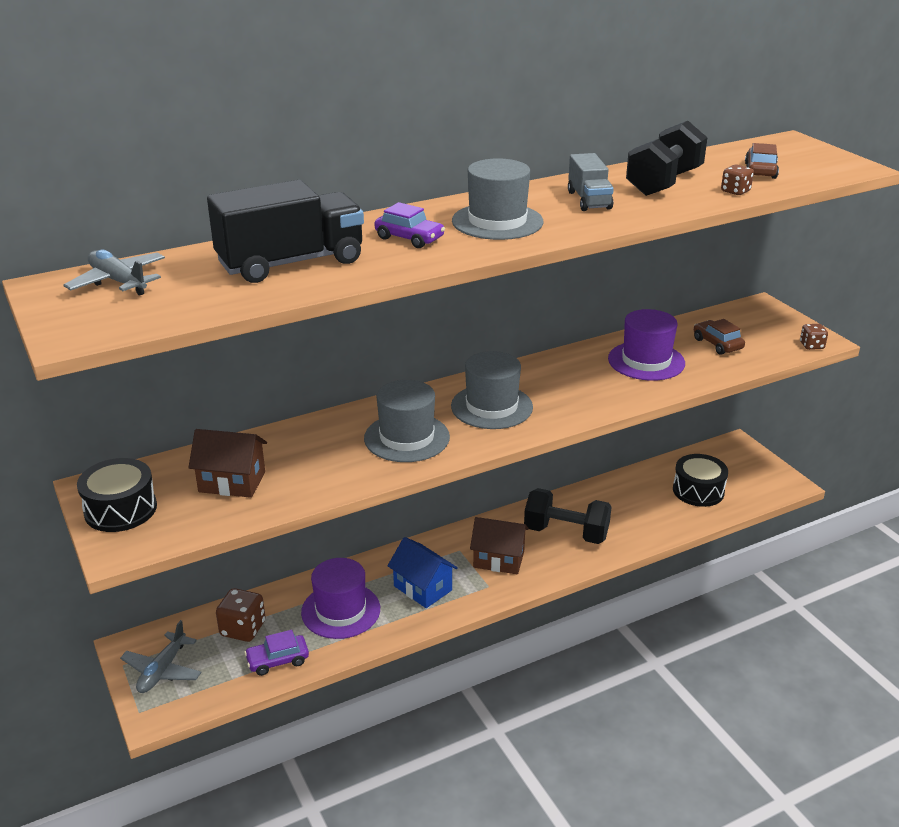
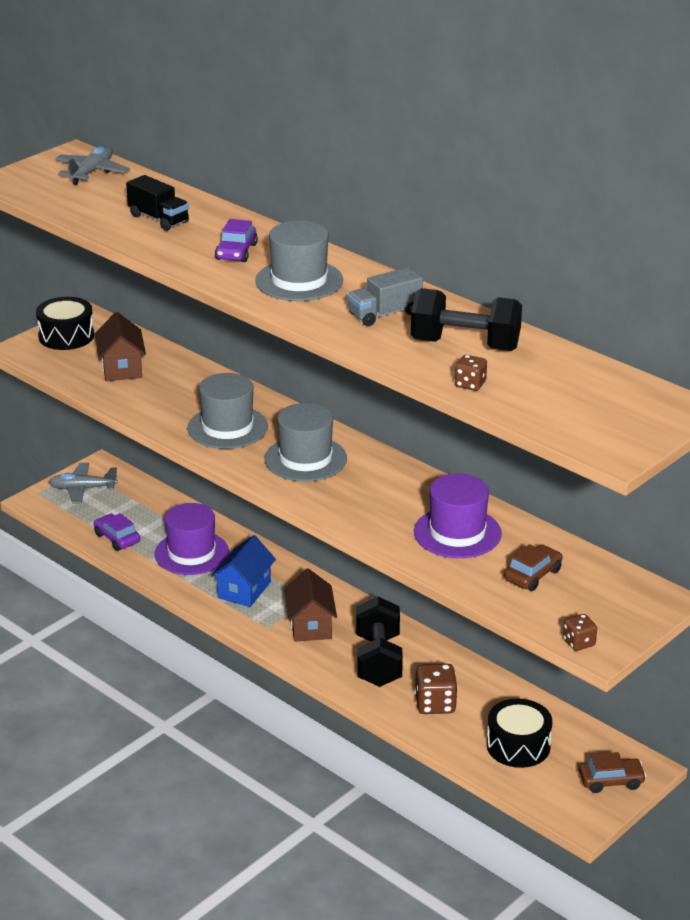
camera: 70 degrees right, 0 degrees up
black truck [207,180,364,283] -> black truck [126,175,189,231], size x0.56
brown dice [216,588,265,642] -> brown dice moved to [415,664,458,714]
brown car [745,143,779,179] -> brown car moved to [579,752,646,793]

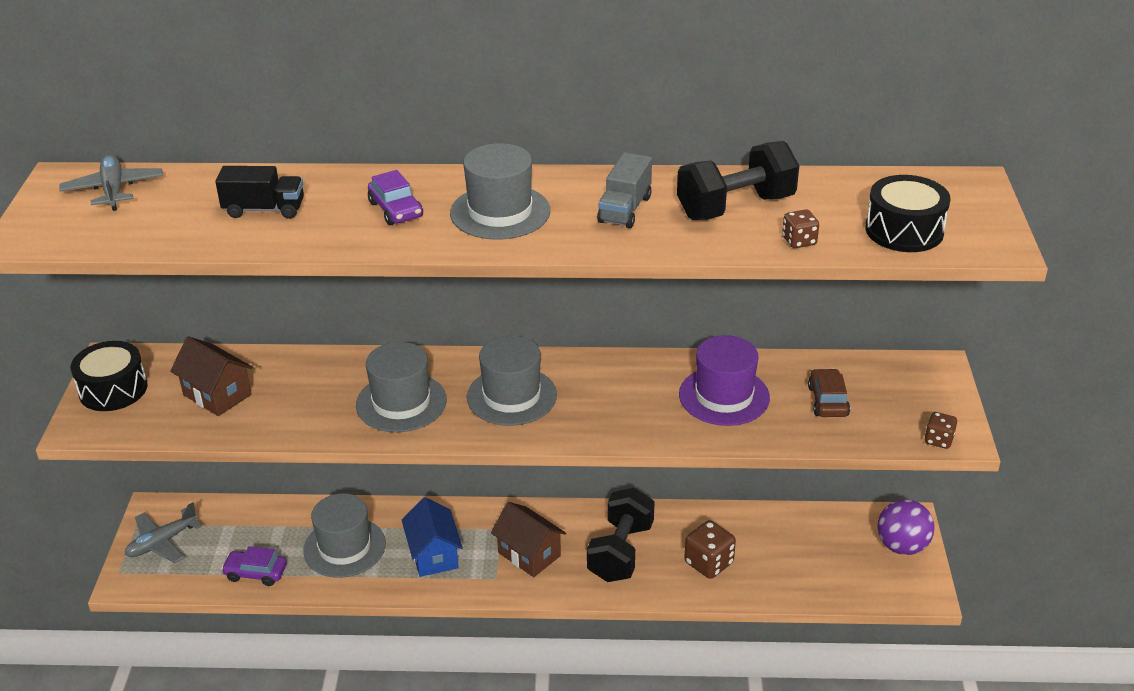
camera: 40 degrees left, 5 degrees up
purple hat [154,503,229,575] -> grey hat [303,493,386,578]
black dumbbell [356,597,403,687] -> black dumbbell turned 60 degrees clockwise [587,488,655,582]
black drum [487,699,552,768] -> black drum moved to [865,175,951,252]
brown car [579,752,646,793] -> purple ball [877,499,935,555]

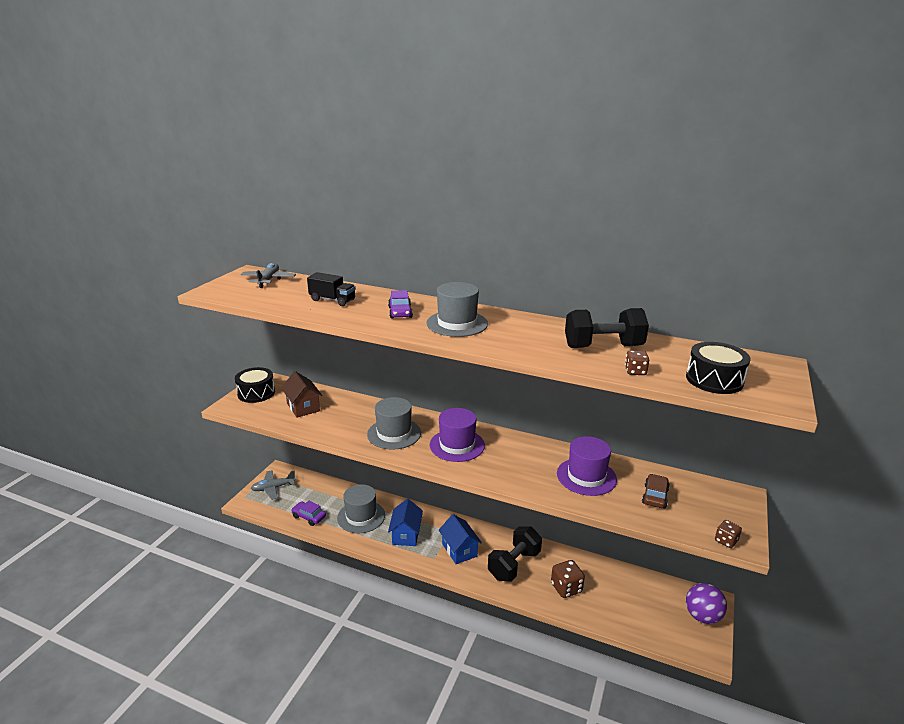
camera: 20 degrees right, 10 degrees down
grey hat [467,336,557,426] -> purple hat [430,408,485,462]
brown house [491,502,566,577] -> blue house [439,514,482,564]
grey truck [597,152,652,228] -> none

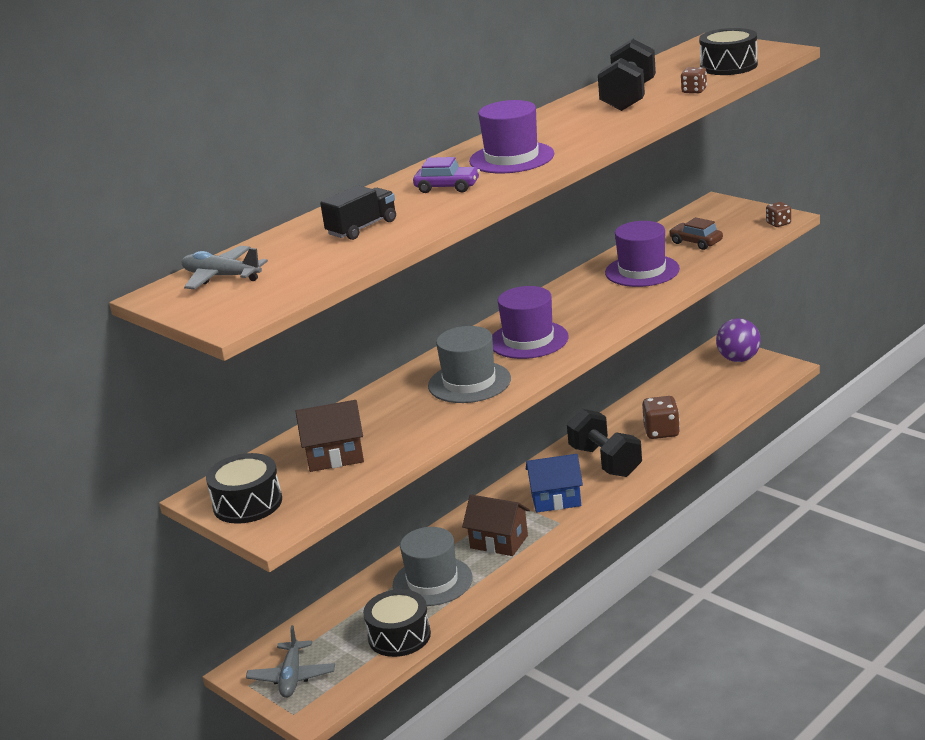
camera: 65 degrees left, 0 degrees up
purple car [291,501,326,526] -> black drum [363,589,431,657]
blue house [388,499,423,546] -> brown house [462,495,530,556]
grey hat [427,282,488,337] -> purple hat [469,100,554,173]

